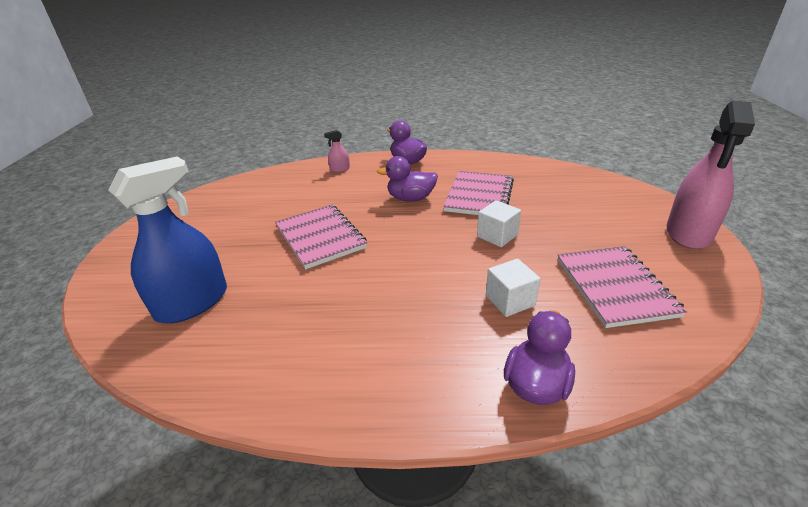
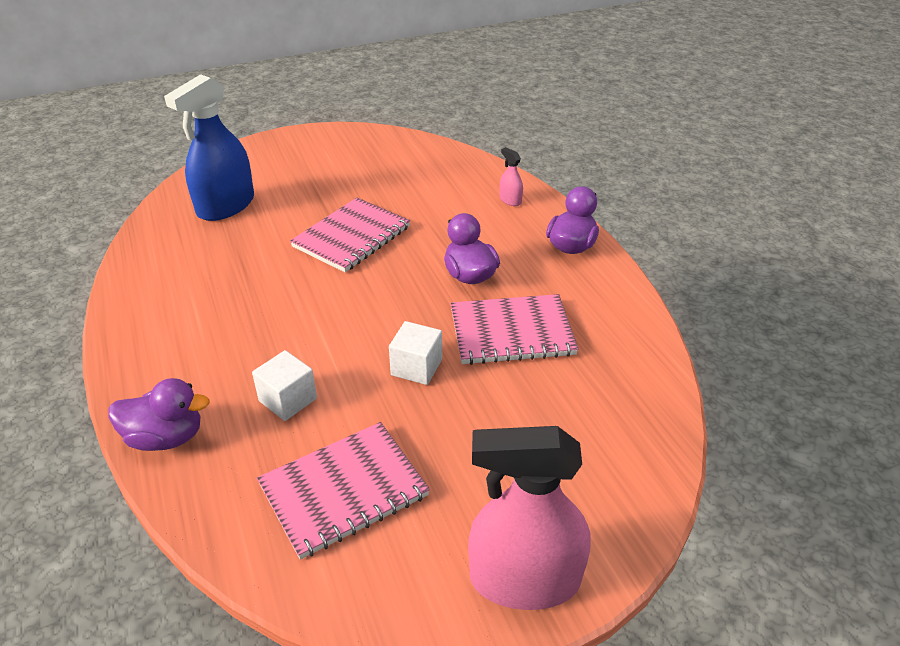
camera: 65 degrees right, 5 degrees up
blue spray bottle [108,157,227,323] -> blue spray bottle turned 105 degrees clockwise [164,74,254,221]

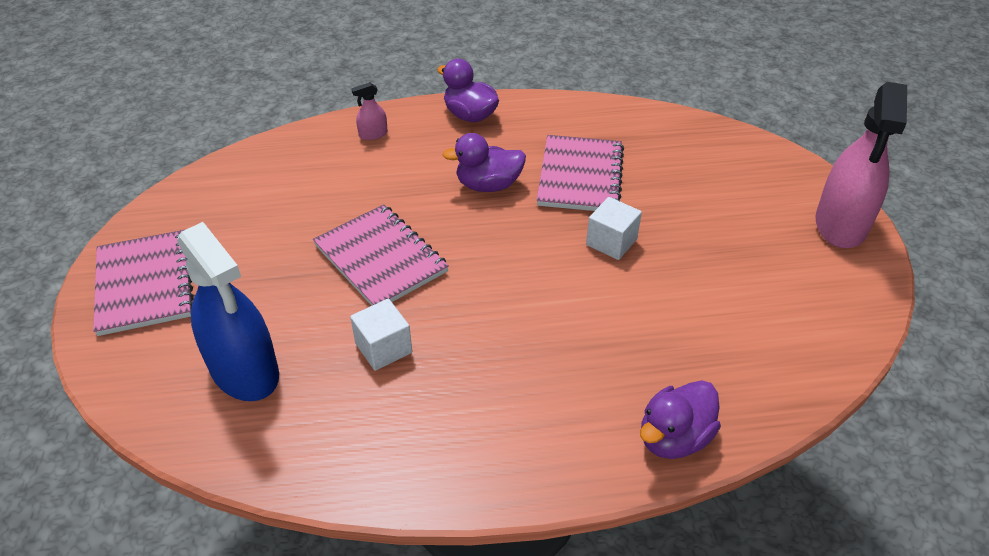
camera: 75 degrees left, 5 degrees up
purple duck [108,378,210,451] -> purple duck turned 150 degrees counterclockwise [640,380,721,459]
white cube [252,350,317,421] -> white cube moved to [350,299,412,371]
pink notebook [257,422,430,560] -> pink notebook moved to [93,230,194,336]

